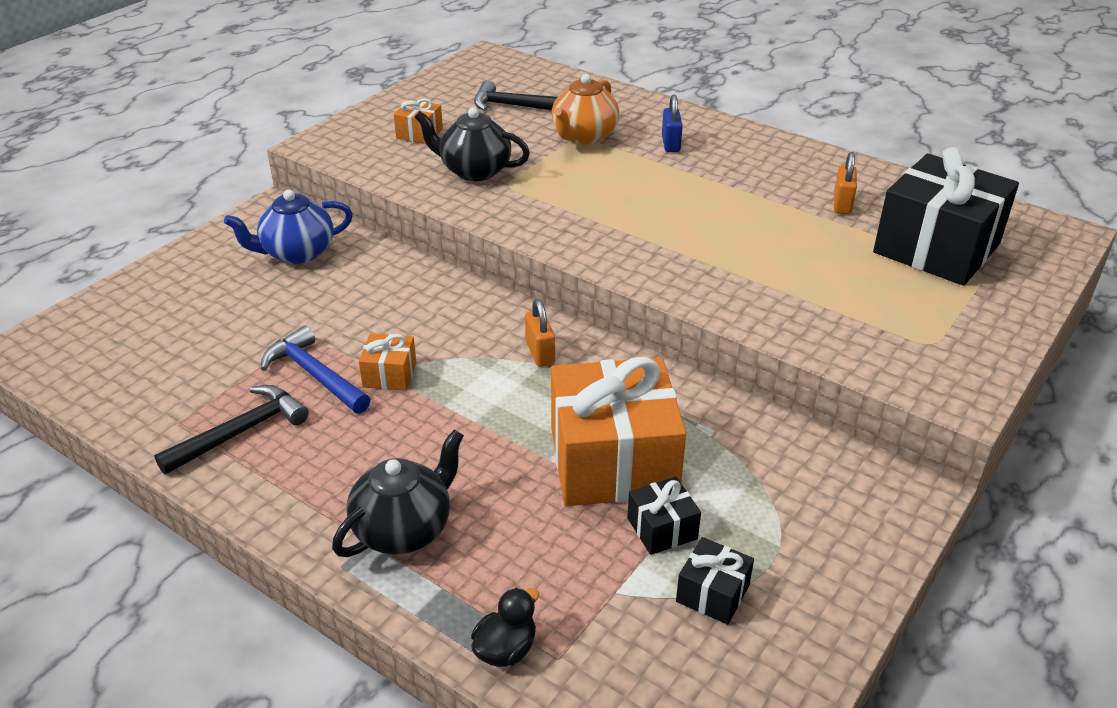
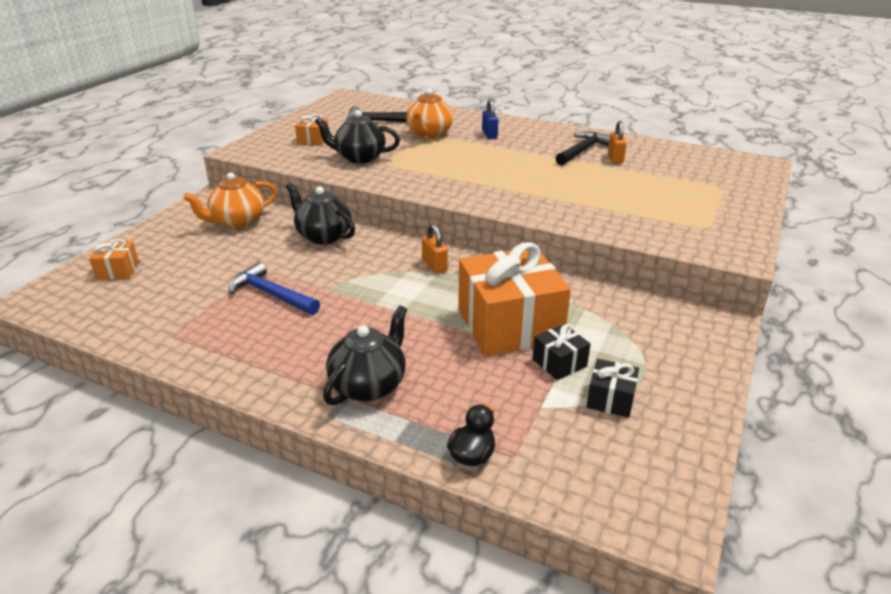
camera: 10 degrees left, 5 degrees down
black hammer [154,385,309,475] -> black hammer moved to [556,131,610,165]
blue teapot [224,190,353,264] -> orange teapot [183,172,277,229]
orange gift [359,333,416,391] -> orange gift moved to [89,239,139,280]
black gift [873,147,1019,286] -> none
none -> black teapot [286,183,355,245]

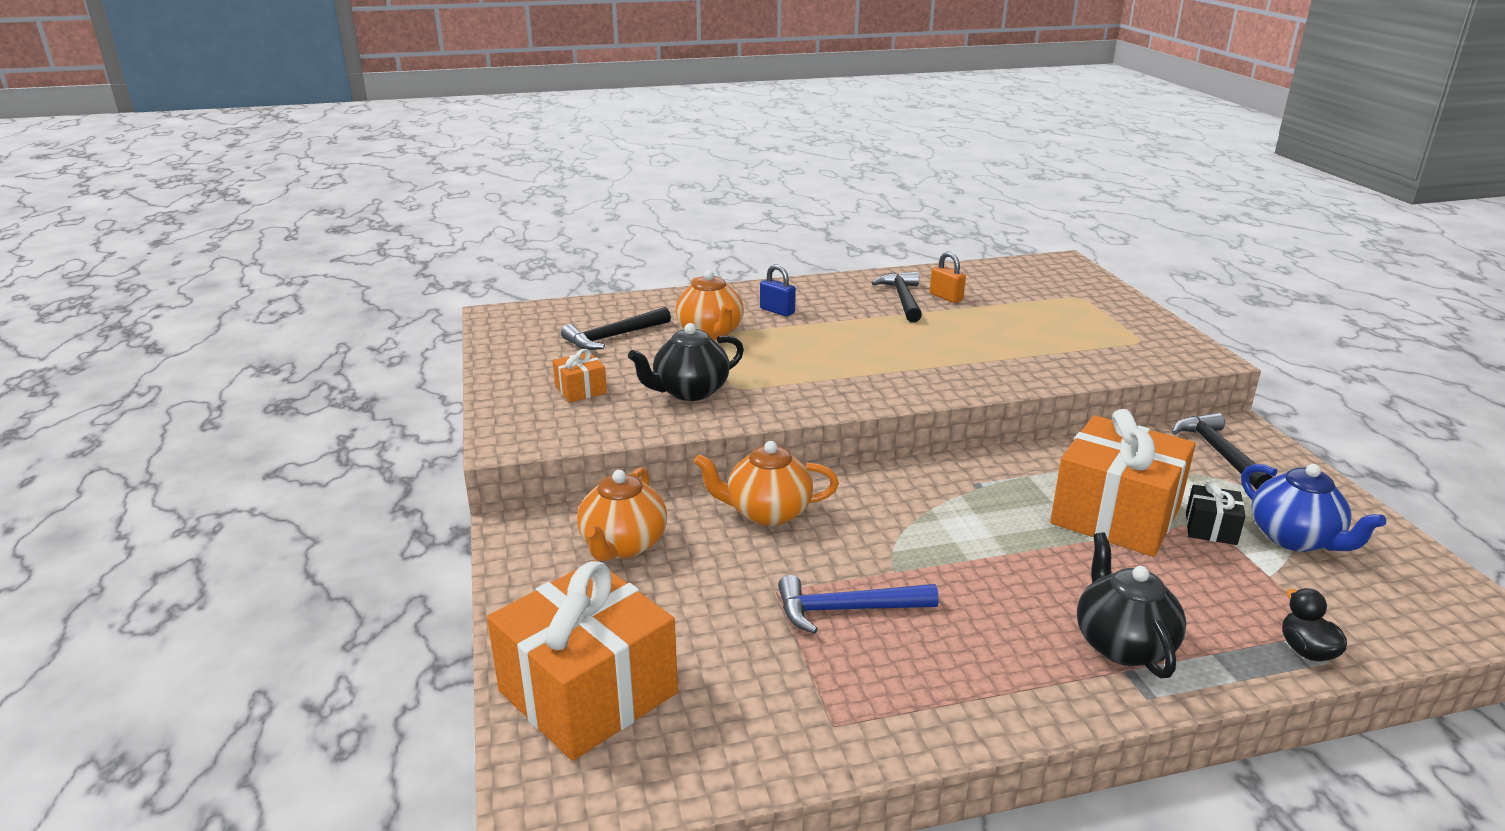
camera: 40 degrees left, 5 degrees down
orange gift [89,239,139,280] -> orange gift [487,560,678,761], size x2.28
black teapot [286,183,355,245] -> orange teapot [694,441,839,526]
orange padlock [422,224,448,274] -> none
black gift [586,359,639,418] -> blue teapot [1241,464,1386,552]
none -> black hammer [1172,413,1273,489]

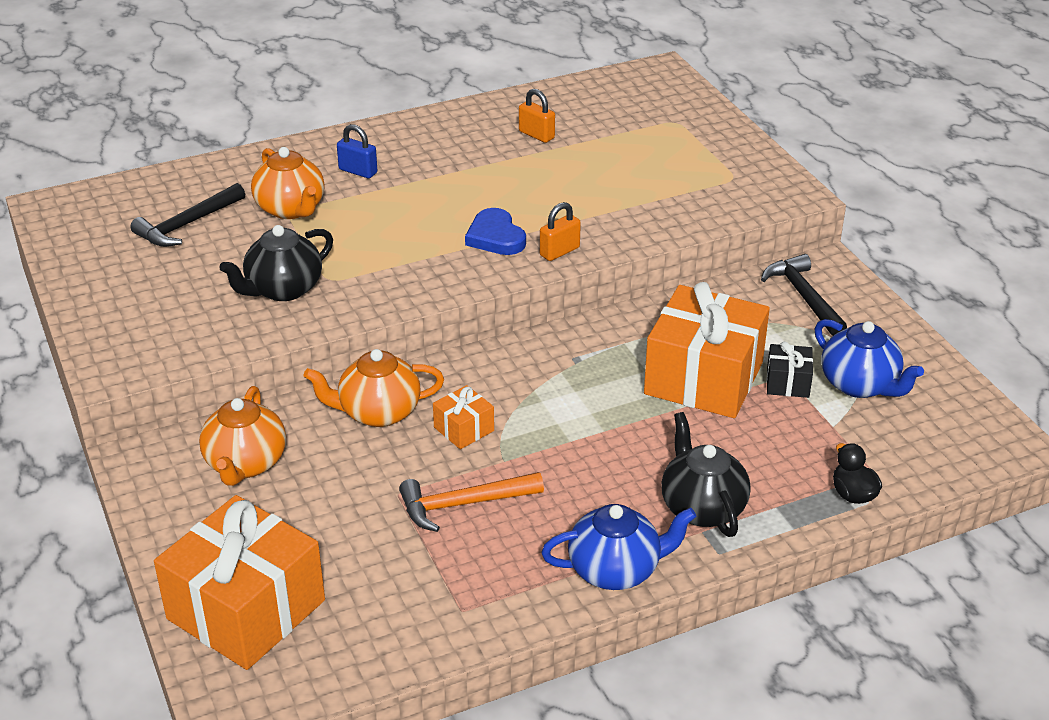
camera: 10 degrees left, 10 degrees up
orange gift [553,349,607,402] -> orange gift moved to [433,385,494,449]
blue hammer [778,575,939,634] -> orange hammer [399,472,544,532]
black hammer [872,271,922,322] -> none
none -> blue heart [465,208,526,255]
none -> orange padlock [540,202,581,261]
none -> blue teapot [541,504,696,590]

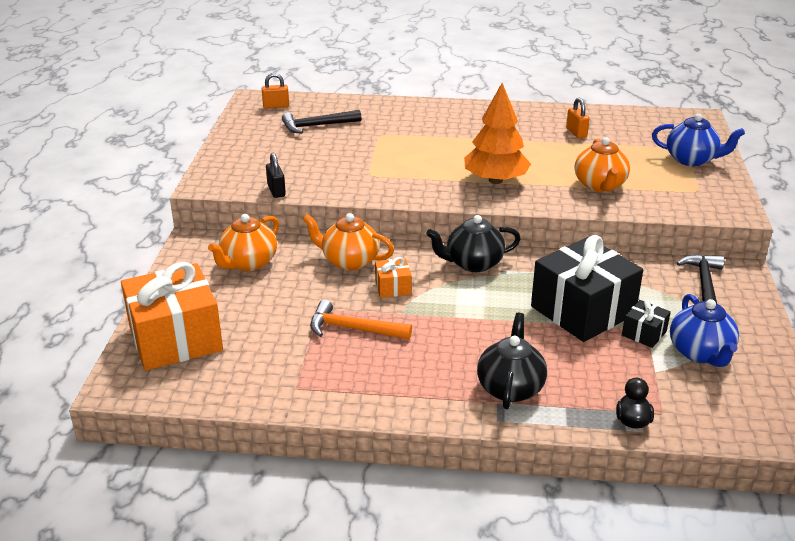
camera: 30 degrees right, 5 degrees down
black teapot [219,225,333,301] -> black teapot moved to [426,215,521,272]
orange teapot [251,147,325,219] -> orange teapot moved to [575,137,630,192]
blue padlock [337,124,378,178] -> none
blue heart [465,208,526,255] -> orange tree [464,83,531,184]
orange padlock [540,202,581,261] -> orange padlock moved to [262,73,289,109]
blue teapot [541,504,696,590] -> blue teapot moved to [652,113,745,166]
orange gift [644,282,770,418] -> black gift [531,235,643,342]
none -> black padlock [266,153,286,198]

